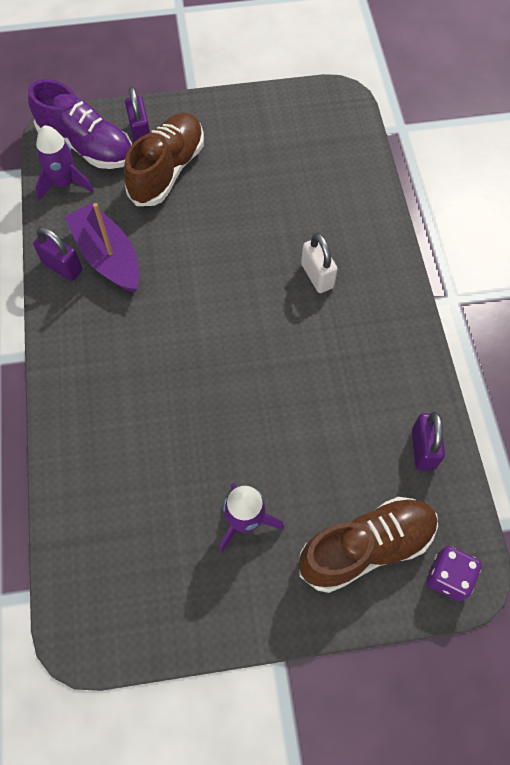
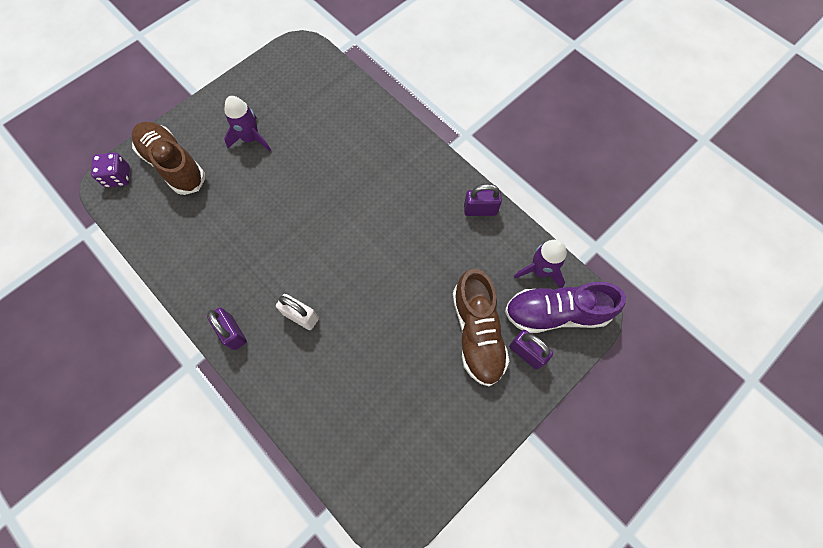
camera: 145 degrees right, 5 degrees up
purple boat [65,203,139,293] -> none
brown shoe [299,497,438,593] -> brown shoe turned 105 degrees clockwise [132,122,205,195]
purple padlock [412,412,445,470] -> purple padlock moved to [207,307,247,350]

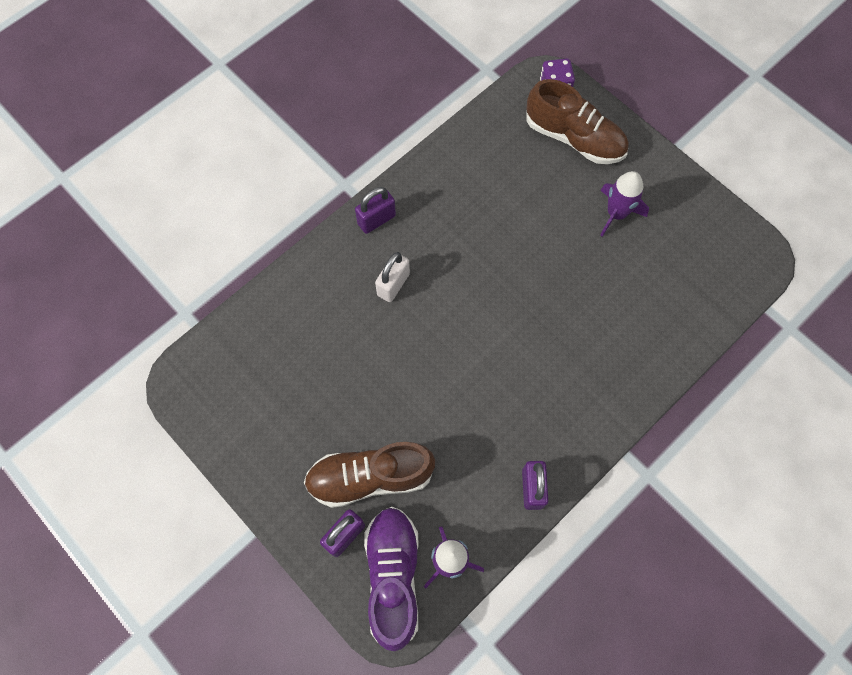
camera: 90 degrees right, 0 degrees up
brown shoe [132,122,205,195] -> brown shoe turned 75 degrees clockwise [526,79,629,164]

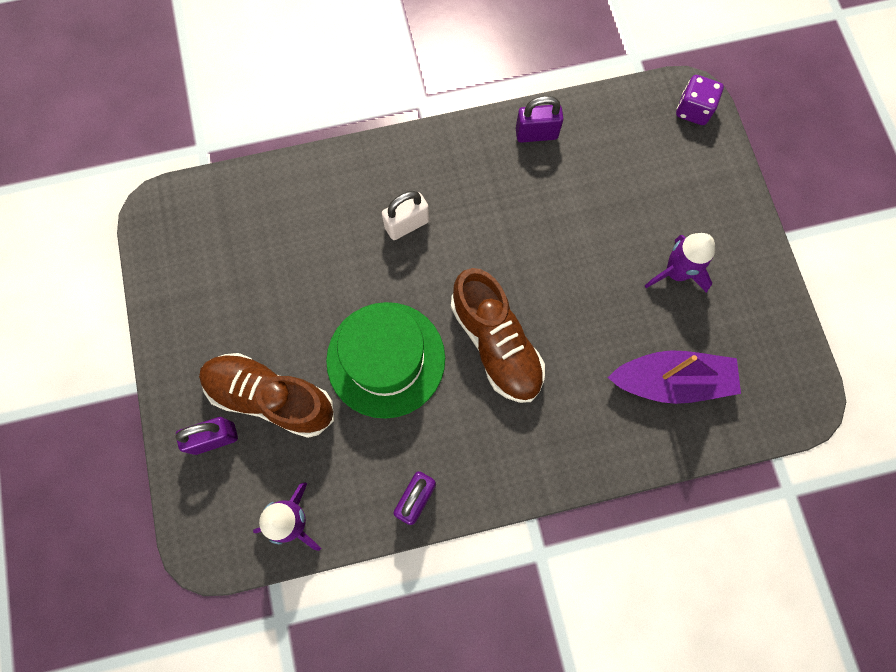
camera: 30 degrees right, 5 degrees up
purple padlock [355,187,396,234] -> purple padlock moved to [516,96,564,143]
purple shoe [364,507,419,651] -> none
brown shoe [526,79,629,164] -> brown shoe moved to [451,268,545,403]
none -> green hat [326,302,445,419]
none -> purple boat [608,350,741,404]

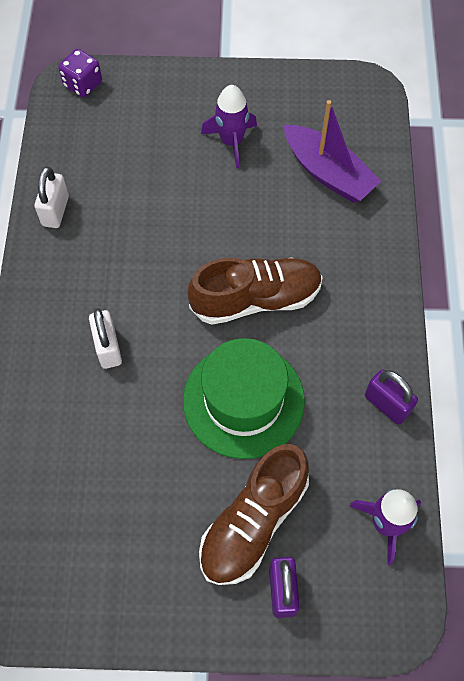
camera: 75 degrees left, 10 degrees down
purple padlock [516,96,564,143] -> white padlock [34,166,69,228]
purple boat [608,350,741,404] -> purple boat turned 120 degrees clockwise [284,100,381,203]

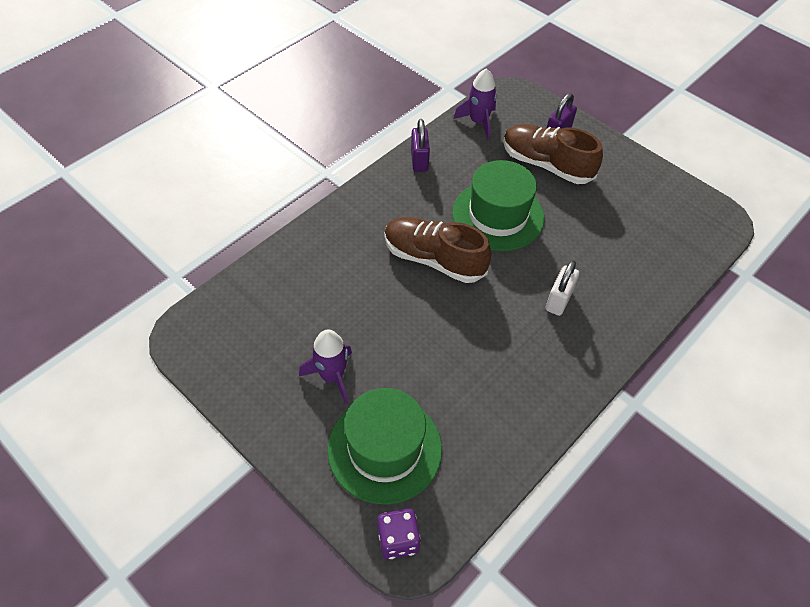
camera: 140 degrees left, 10 degrees down
white padlock [34,166,69,228] -> none
brown shoe [199,444,309,585] -> brown shoe turned 135 degrees counterclockwise [503,124,603,184]
purple boat [284,100,381,203] -> none
none -> green hat [327,388,442,505]

